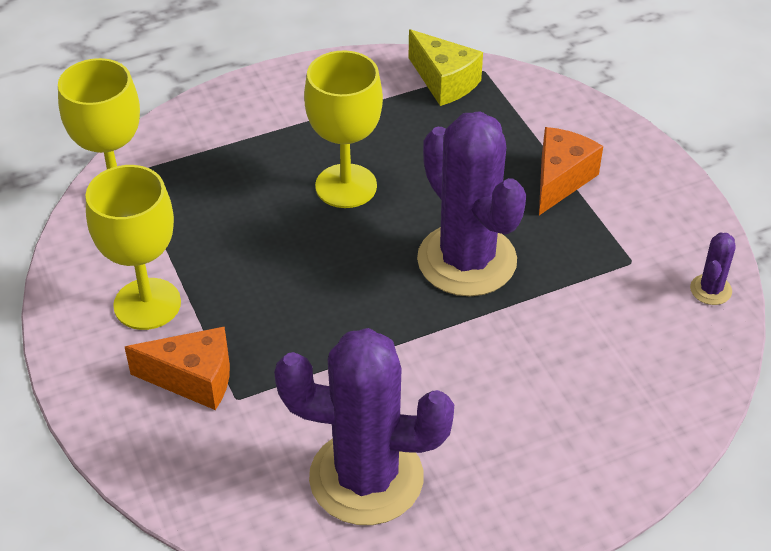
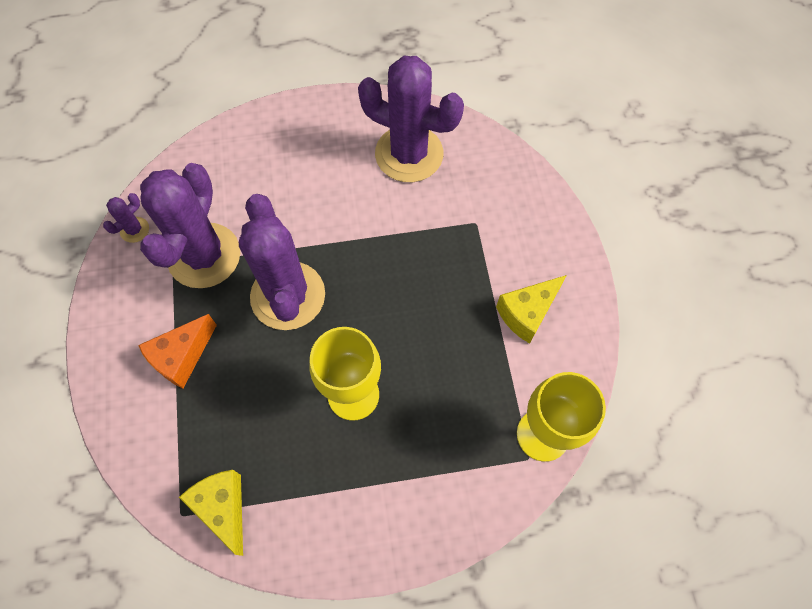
camera: 165 degrees left, 20 degrees up
yellow goblet [85,165,181,330] -> yellow cheese [496,275,567,344]
orange cheese [125,327,230,410] -> none
none -> purple cactus [140,163,240,288]

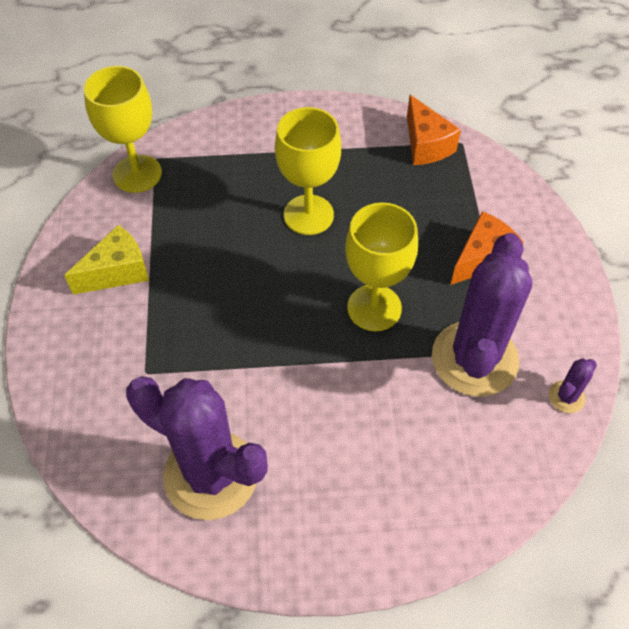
camera: 175 degrees left, 10 degrees down
yellow cheese [179,470,243,556] -> orange cheese [407,95,461,165]
purple cactus [239,194,325,330] -> yellow goblet [345,202,418,331]

